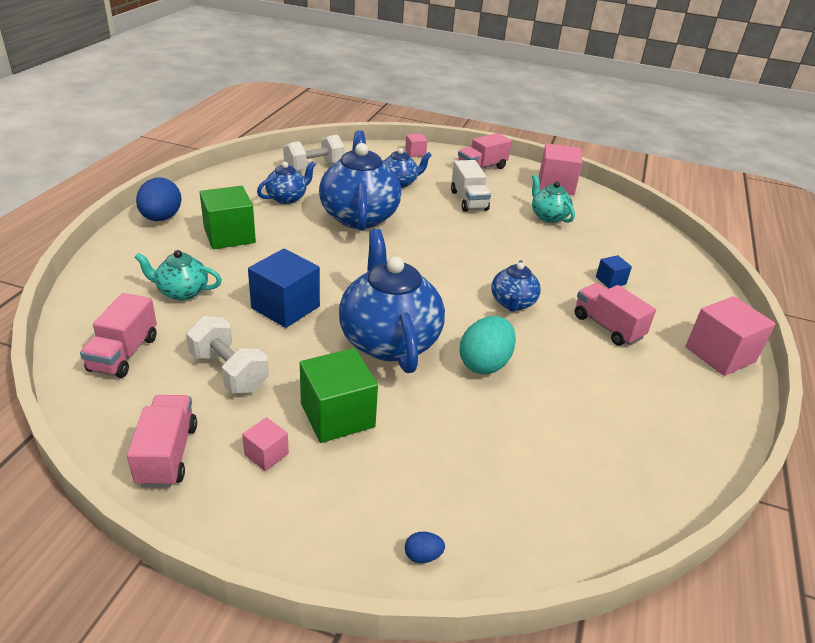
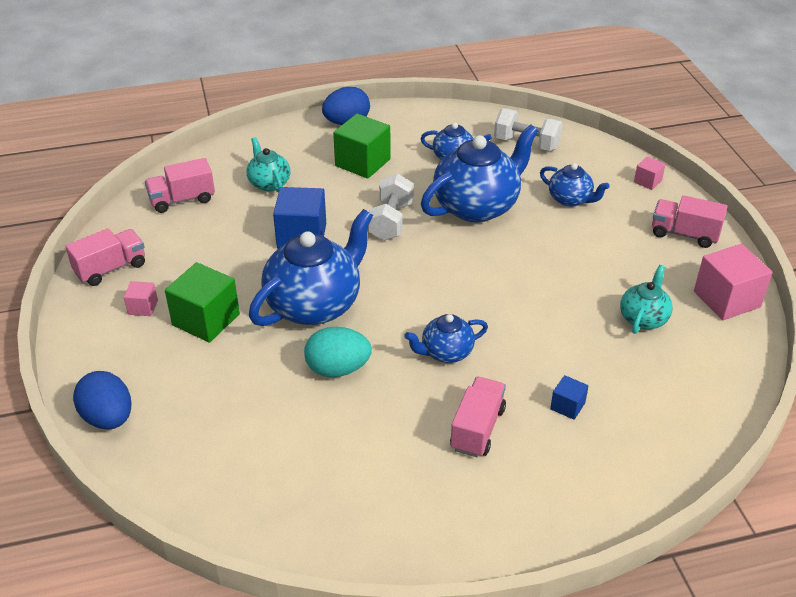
camera: 60 degrees right, 5 degrees up
white dumbbell [186,316,269,394] -> white dumbbell moved to [368,173,414,241]
blue egg [405,532,445,563] -> blue egg [73,371,132,429], size x2.29
white truck [451,160,491,212] -> none
pink cube [685,296,775,376] -> none

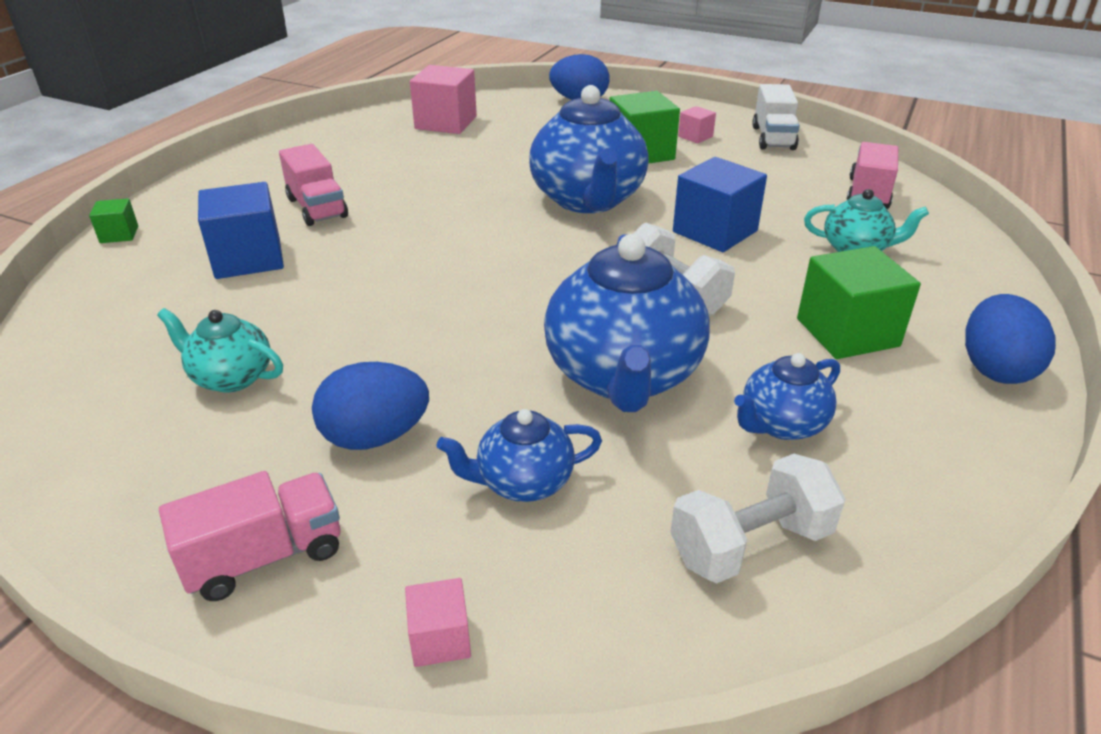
camera: 130 degrees right, 5 degrees down
pink truck [65,228,145,286] -> white truck [752,84,800,150]
turquoise egg [304,327,372,377] -> none
blue teapot [404,314,488,363] -> none
blue cube [550,375,589,420] -> blue cube [198,182,284,279], size x1.99
turquoise teapot [620,265,673,334] -> turquoise teapot turned 135 degrees clockwise [157,308,283,393]
pink cube [694,244,773,320] -> pink cube moved to [410,65,477,134]
none -> green cube [89,198,138,243]
none -> blue egg [312,362,429,450]

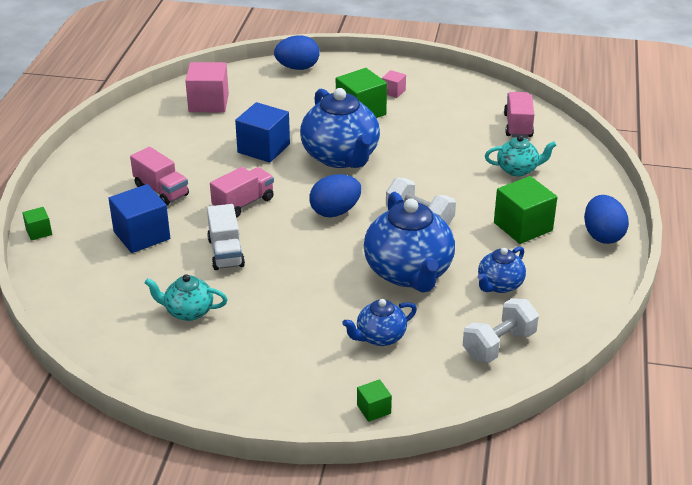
camera: 15 degrees left, 0 degrees up
pink truck [159,471,340,601] -> pink truck moved to [210,167,274,218]
blue egg [312,362,429,450] -> blue egg moved to [309,174,361,217]
pink cube [405,578,471,667] -> green cube [357,379,392,422]
blue cube [673,157,767,252] -> blue cube moved to [235,102,290,163]
white truck [752,84,800,150] -> white truck moved to [207,204,245,270]

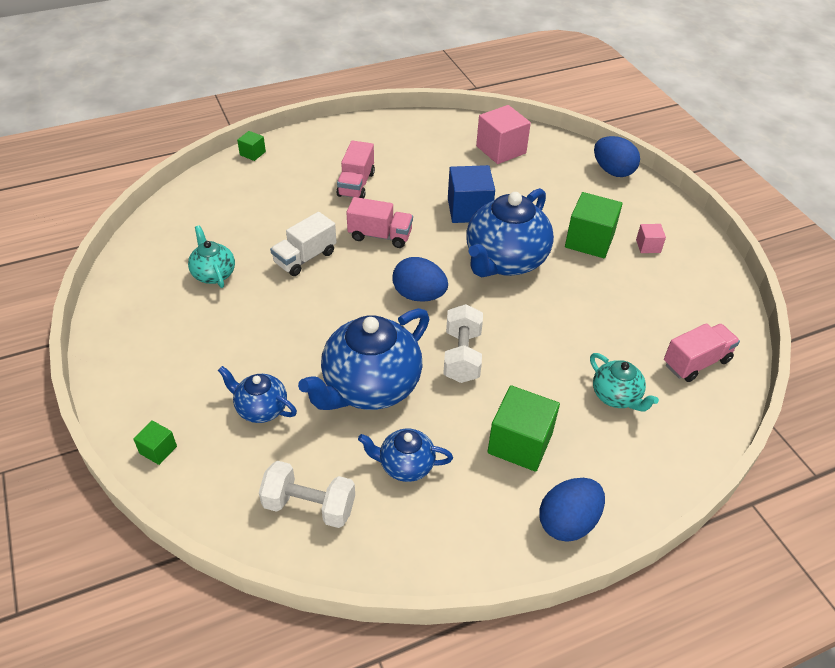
camera: 55 degrees right, 10 degrees up
blue cube [108,184,170,253] -> none

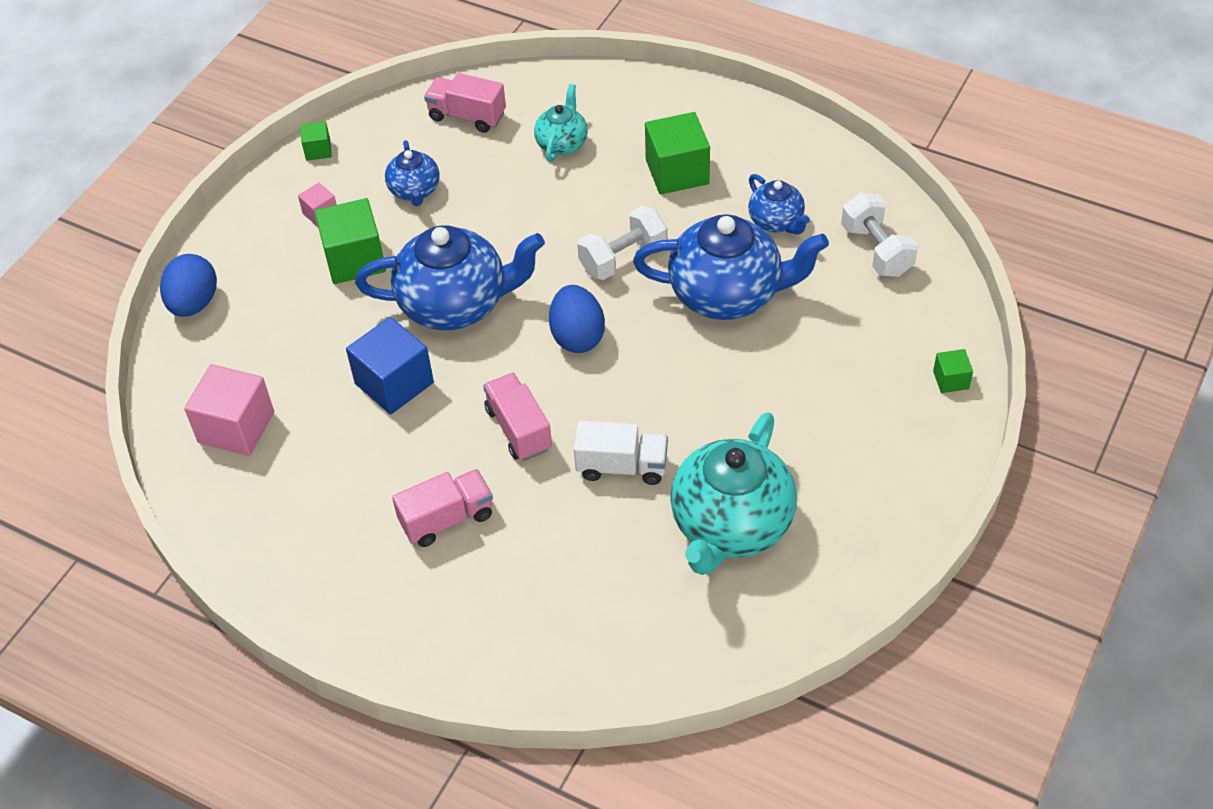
camera: 125 degrees left, 5 degrees up
turquoise teapot [188,225,235,288] -> turquoise teapot [670,412,797,575], size x1.93
blue teapot [218,366,297,423] -> blue teapot moved to [385,140,440,206]
green cube [237,131,266,161] -> green cube moved to [300,122,332,161]
blue egg [539,478,605,542] -> none

